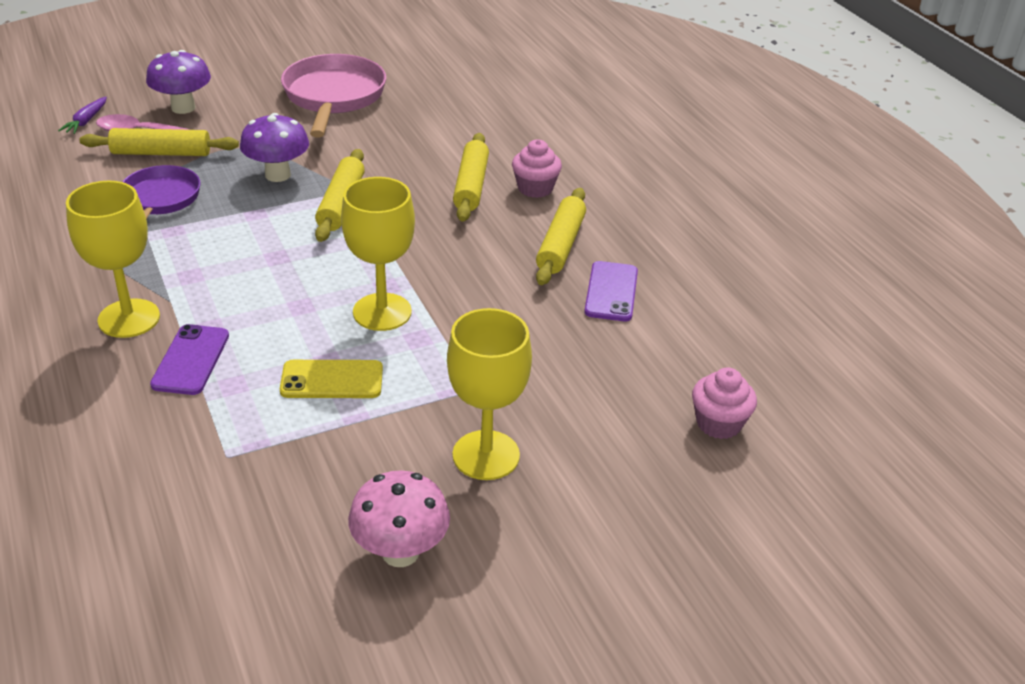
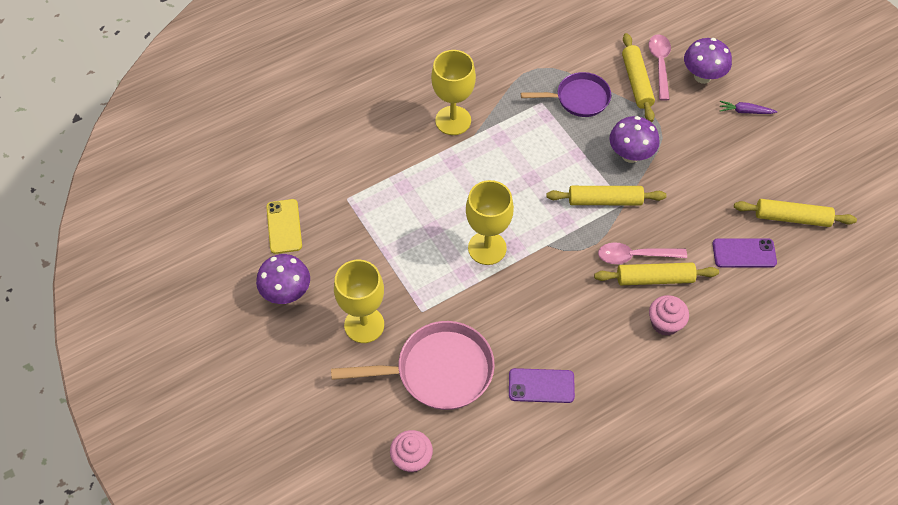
camera: 85 degrees right, 20 degrees up
purple carrot [58,97,107,134] -> purple carrot moved to [719,101,777,114]
purple phone [150,324,229,395] -> purple phone moved to [713,238,777,268]
yellow phone [280,360,383,398] -> yellow phone moved to [266,199,302,254]
pink pan [281,54,386,138] -> pink pan moved to [331,321,495,410]
pink mushroom [348,471,450,567] -> purple mushroom [256,254,310,304]
yellow rolling pin [536,188,586,285] -> yellow rolling pin moved to [734,199,857,227]
none -> pink spoon [598,242,687,264]

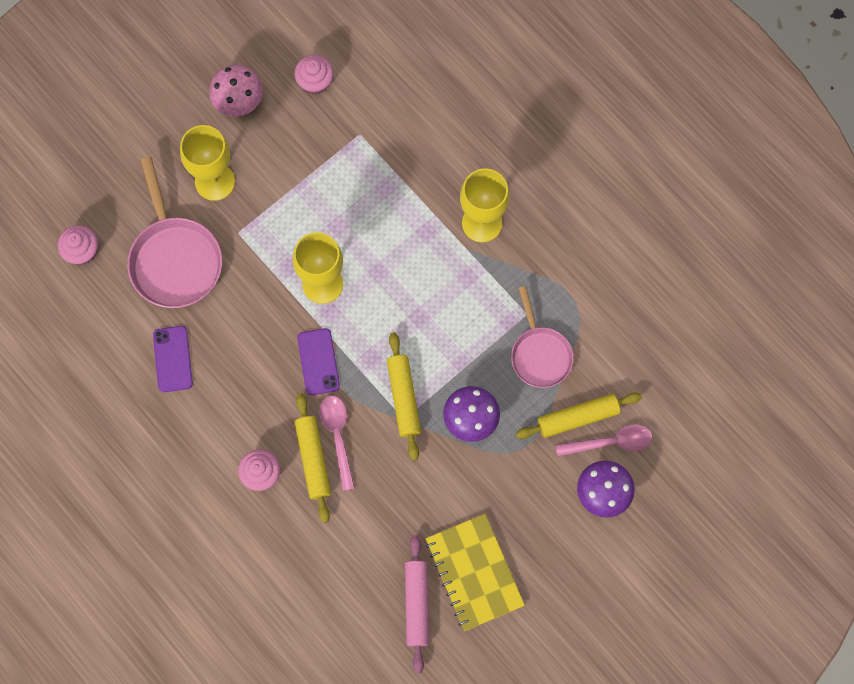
camera: 80 degrees right, 15 degrees up
purple mushroom [256,254,310,304] -> pink mushroom [209,65,263,116]
yellow phone [266,199,302,254] -> pink cupcake [294,55,334,95]
purple pan [521,72,611,117] -> pink pan [511,286,574,388]
purple phone [713,238,777,268] -> purple phone moved to [297,328,340,395]
purple carrot [719,101,777,114] -> none
yellow rolling pin [734,199,857,227] -> pink rolling pin [405,535,429,673]
none -> yellow notebook [425,514,525,631]

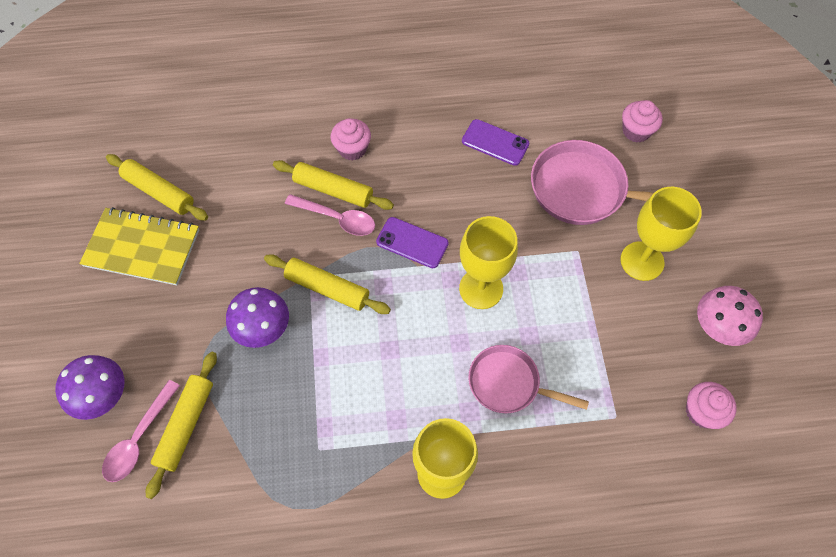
camera: 125 degrees right, 10 degrees down
pink rolling pin [405,535,429,673] -> yellow rolling pin [106,154,208,221]
pink pan [511,286,574,388] -> pink pan moved to [468,345,589,413]

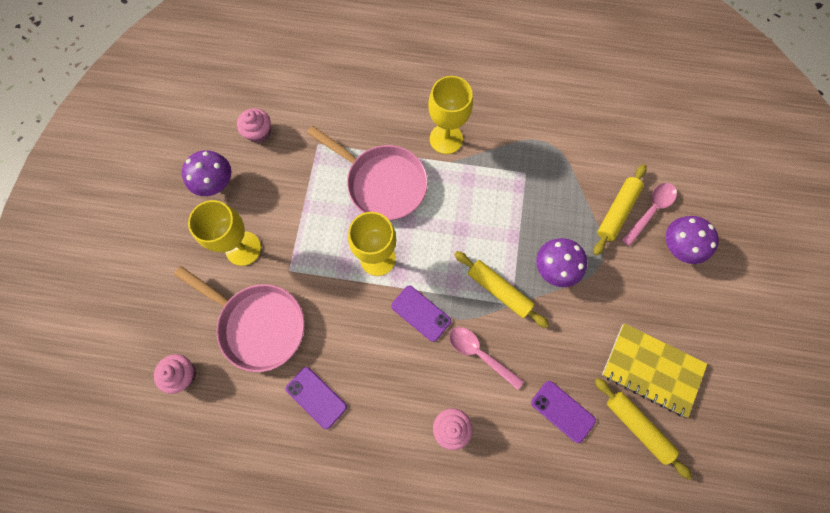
camera: 165 degrees left, 10 degrees up
yellow rolling pin [273,160,394,210] -> none
pink pan [468,345,589,413] -> pink pan [307,126,428,221], size x1.54
pink mushroom [697,286,763,346] -> purple mushroom [182,150,231,196]
none -> purple phone [531,381,596,443]

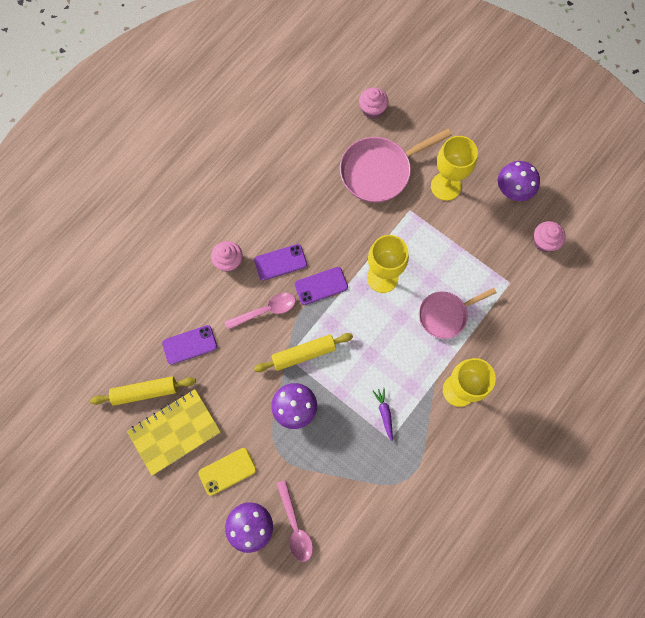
camera: 120 degrees right, 0 degrees up
purple phone [286,367,347,429] -> purple phone moved to [254,244,307,281]
pink pan [307,126,428,221] -> pink pan [419,288,496,339], size x0.65
yellow rolling pin [594,164,647,256] -> none
none -> yellow phone [198,448,256,496]
none -> purple carrot [373,388,393,441]

